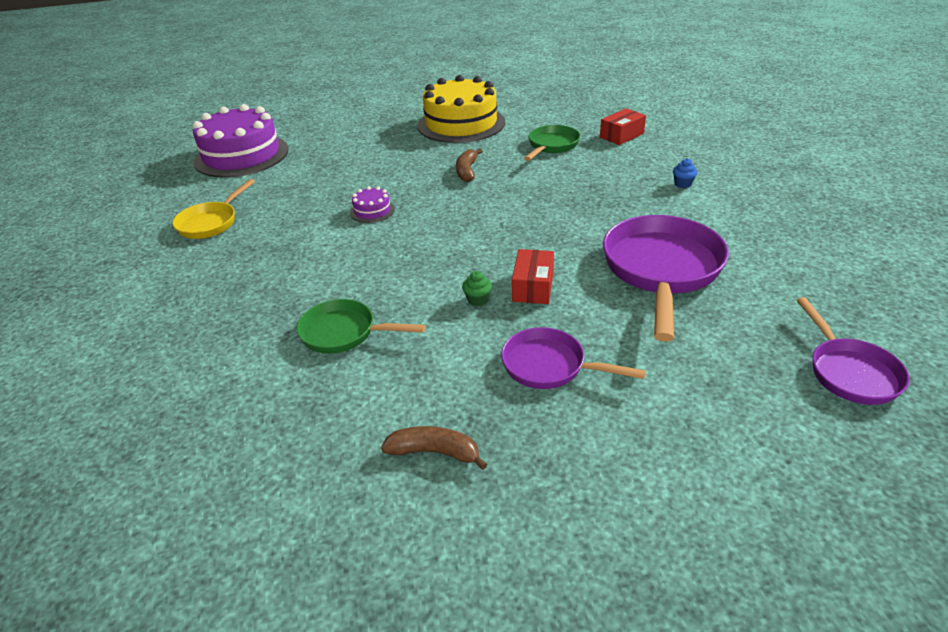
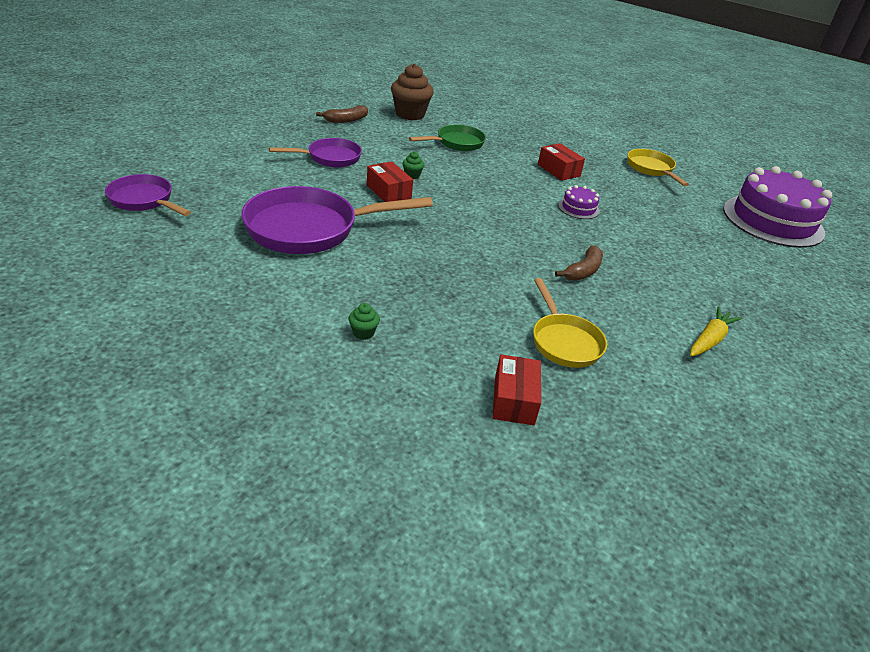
camera: 130 degrees right, 0 degrees up
yellow cake [418,75,505,143] -> yellow carrot [690,306,742,356]
brown banana [456,149,482,182] -> brown banana turned 75 degrees clockwise [555,245,603,281]
green pan [524,125,580,161] -> yellow pan [533,278,607,368]
purple pan [603,215,729,342] -> purple pan turned 105 degrees clockwise [241,186,433,254]
blue cupcake [673,158,698,188] -> green cupcake [349,303,380,340]
none -> brown cupcake [391,64,434,120]
none -> red box [538,143,585,181]

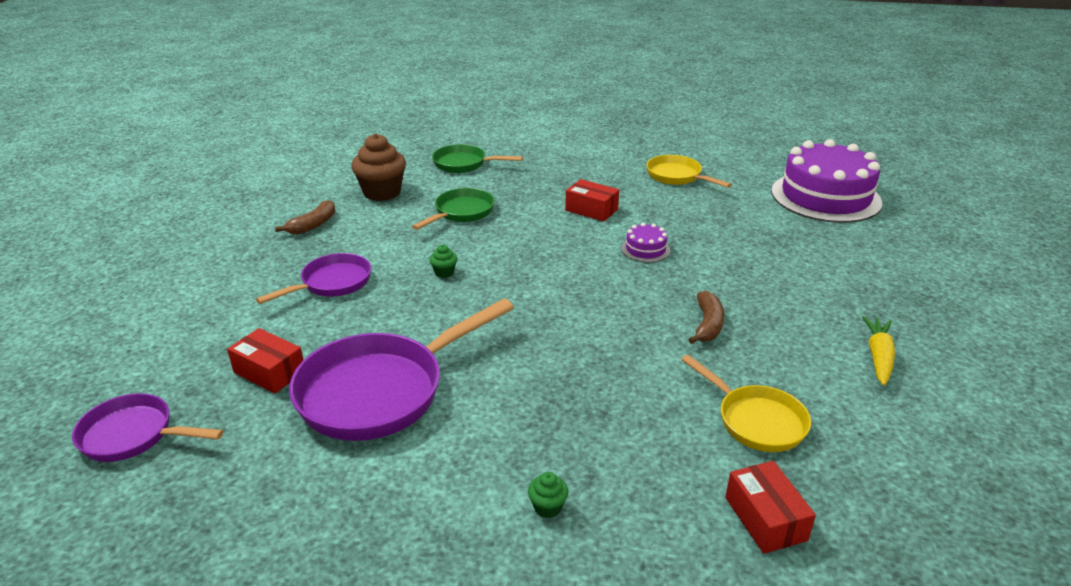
camera: 20 degrees left, 5 degrees down
red box [367,161,413,202] -> red box moved to [227,328,303,393]
none -> green pan [432,144,523,173]

